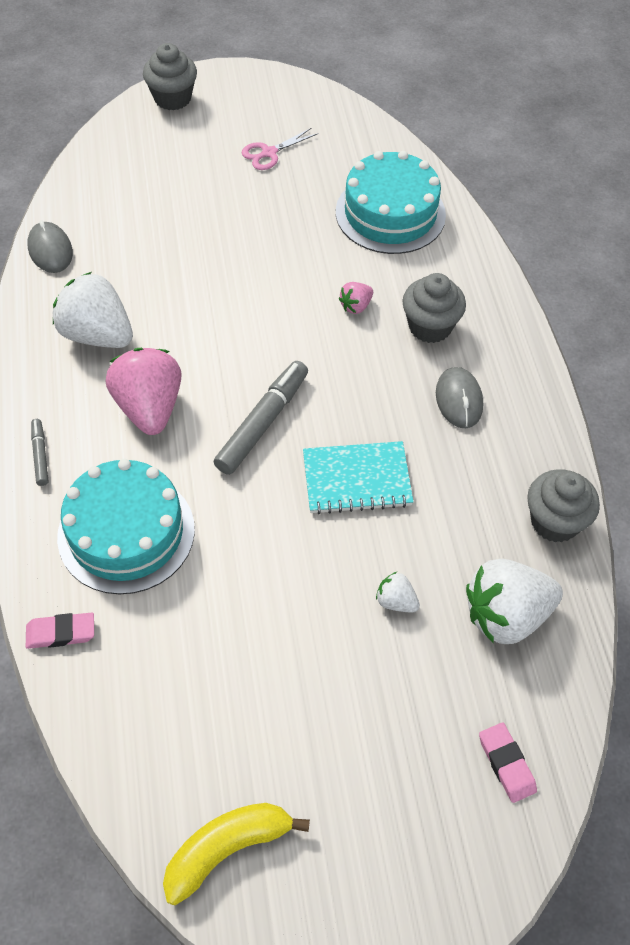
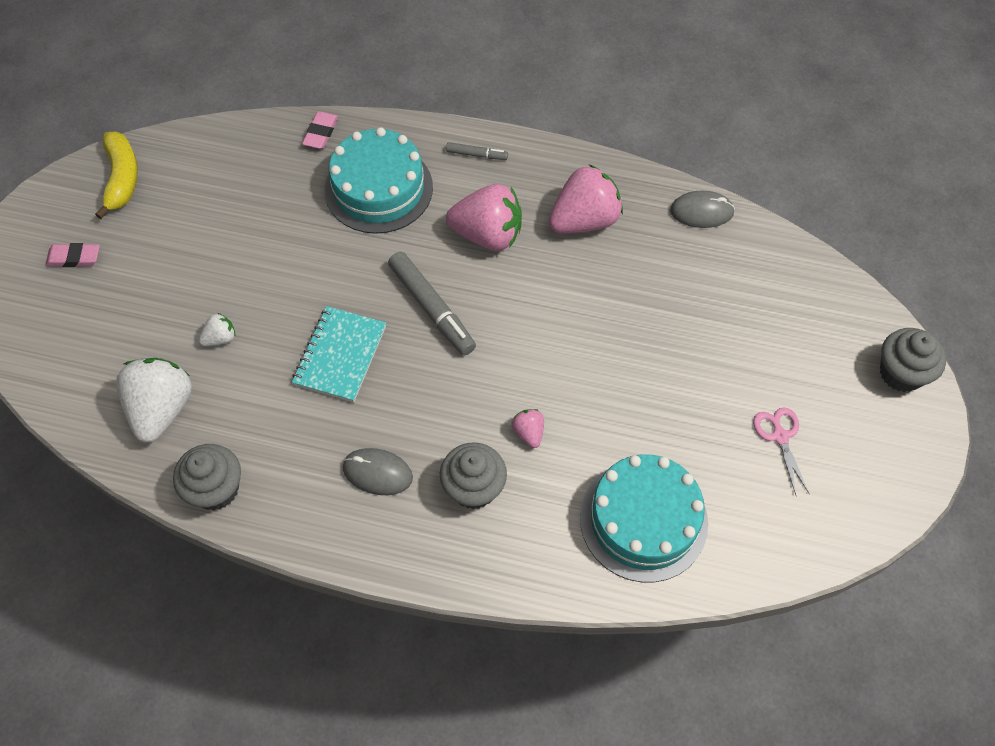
camera: 115 degrees right, 5 degrees up
white strawberry [53,272,133,348] -> pink strawberry [549,164,623,233]
pink eraser [479,722,537,803] -> pink eraser moved to [45,243,100,267]

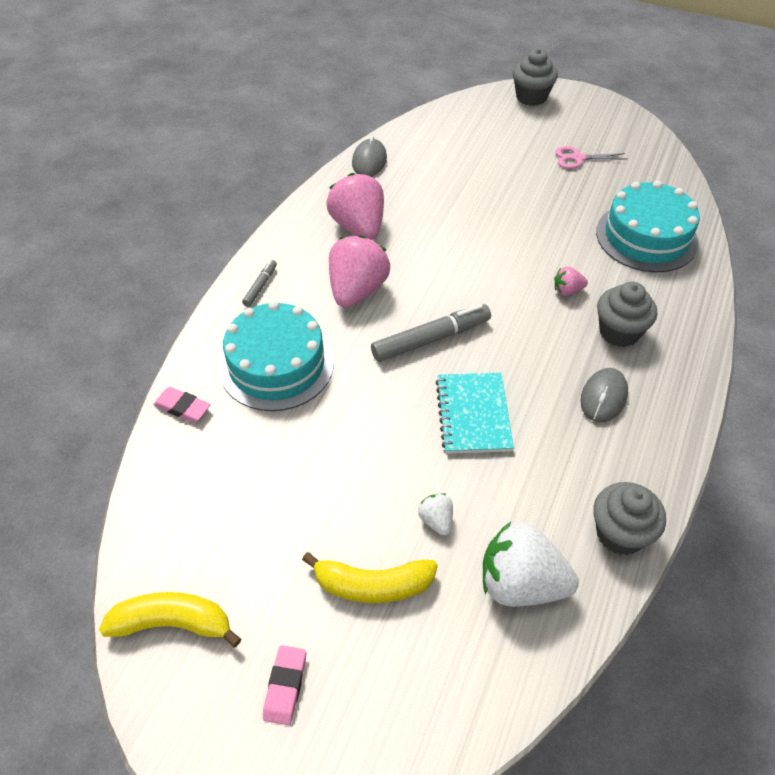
camera: 80 degrees left, 10 degrees down
turquoise notebook [292,306,386,402] -> turquoise notebook turned 60 degrees clockwise [435,373,514,454]
none -> yellow banana [302,552,438,603]

